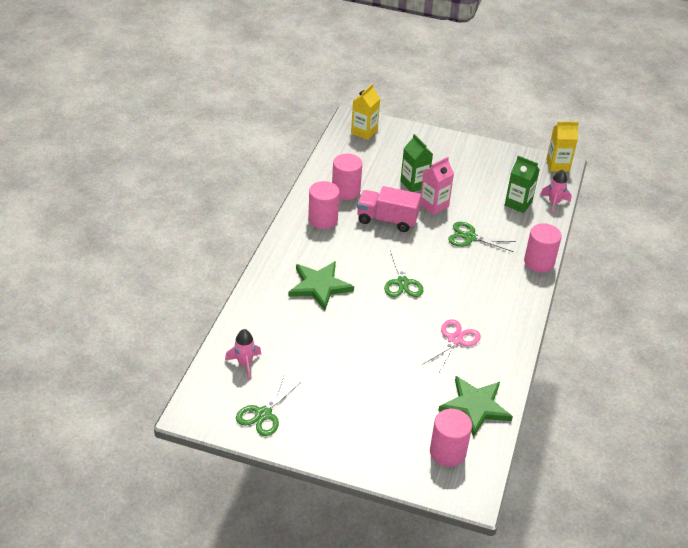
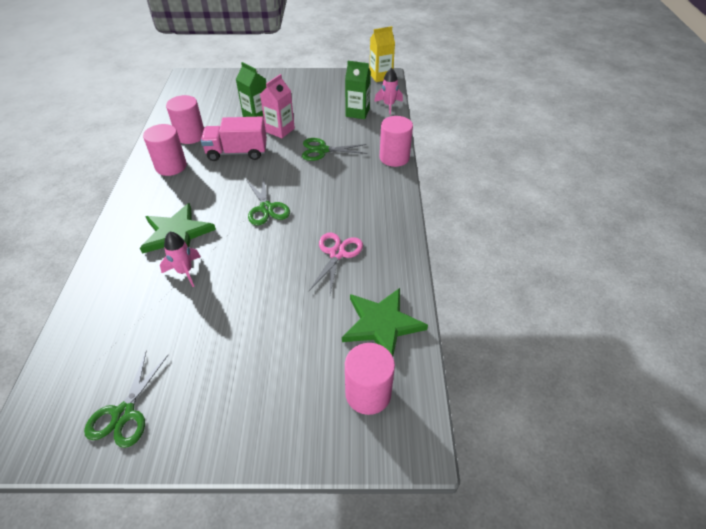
camera: 15 degrees left, 5 degrees up
pink rocket [225,329,261,380] -> pink rocket moved to [160,232,201,287]
yellow carton [351,84,381,140] -> none

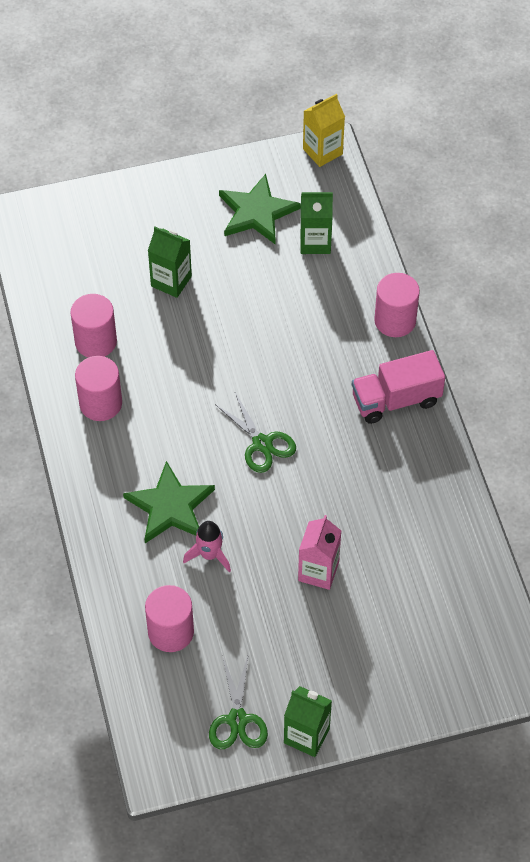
camera: 15 degrees left, 10 degrees up
pink truck [201,116,267,161] -> pink truck moved to [352,350,445,424]
pink carton [260,74,295,138] -> pink carton moved to [298,515,341,590]
green scissors [302,138,367,161] -> none
pink scissors [309,232,363,295] -> none
green star [342,288,428,356] -> green star moved to [219,174,301,244]
pink cylinder [345,343,395,415] -> pink cylinder moved to [145,585,194,652]
pink rocket [374,68,403,115] -> none
none -> green carton [284,686,332,757]

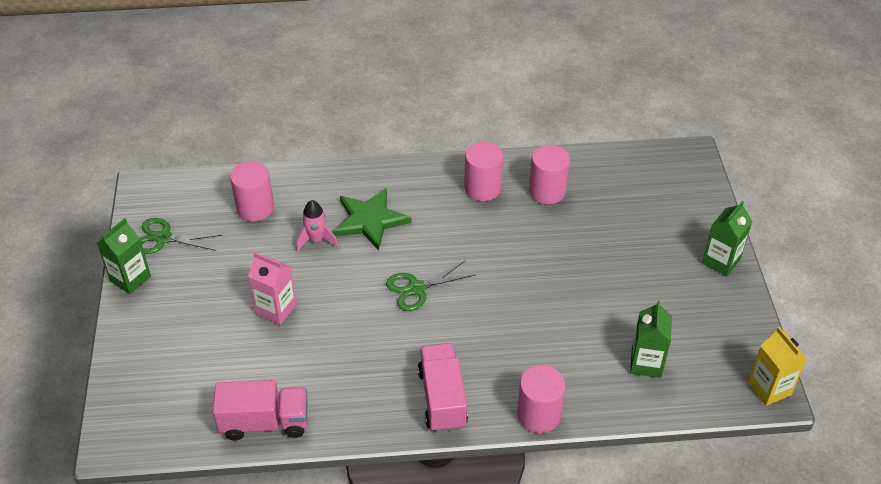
camera: 100 degrees right, 10 degrees down
green carton [148,227,192,298] -> green carton moved to [702,201,753,276]
green star [219,174,301,244] -> none
none -> pink truck [213,380,308,441]

